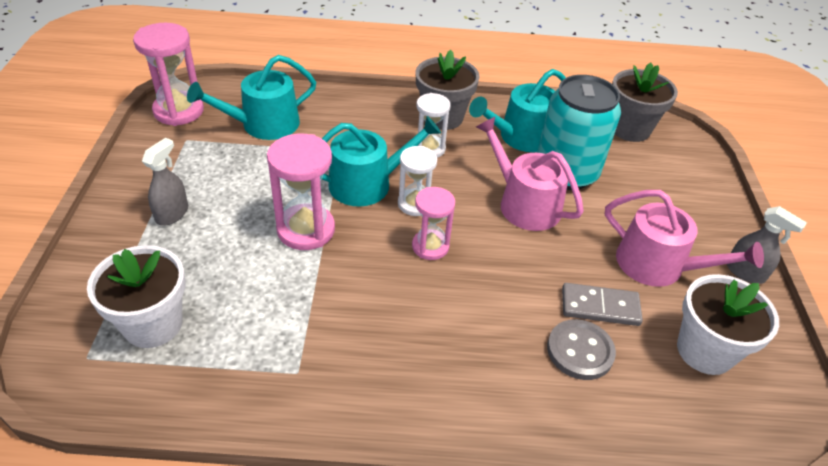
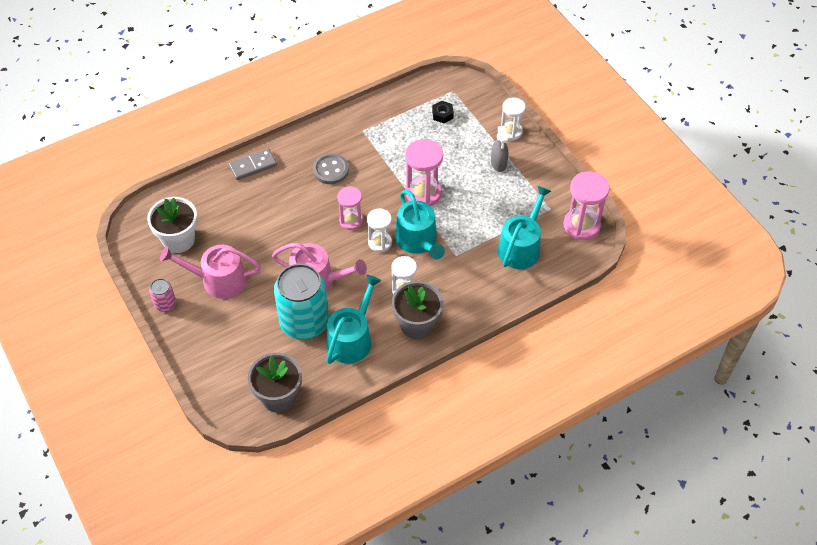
camera: 150 degrees right, 10 degrees up
white flower pot [87,245,186,348] -> black nut [432,101,454,123]
turquoise watering can [322,116,441,206] -> turquoise watering can turned 60 degrees counterclockwise [395,190,445,259]
grey button [547,319,616,380] -> grey button moved to [313,153,349,184]
grey domino [562,283,643,326] -> grey domino moved to [229,148,277,180]
grey spray bottle [727,206,807,284] -> pink can [149,278,176,312]
none -> white hourglass [501,98,526,141]

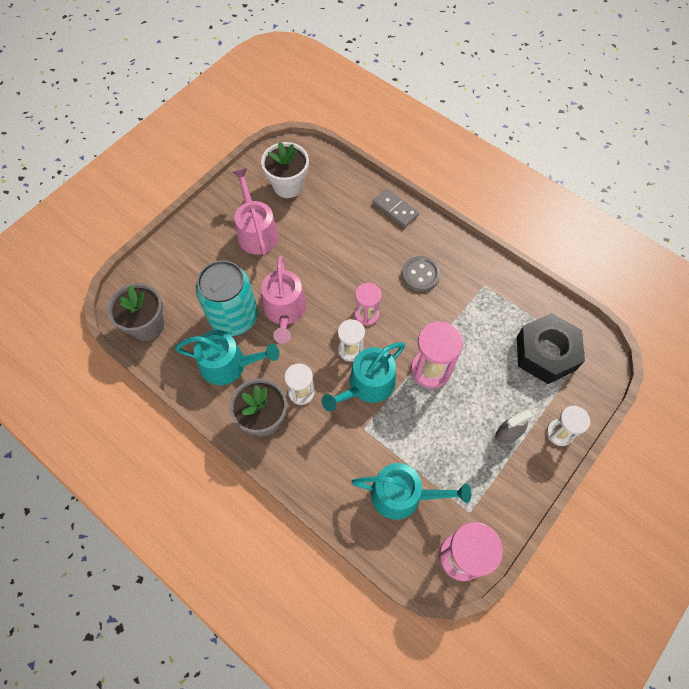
camera: 70 degrees right, 10 degrees up
pink can [149,278,176,312] -> none
black nut [432,101,454,123] -> black nut [517,313,585,384], size x2.47

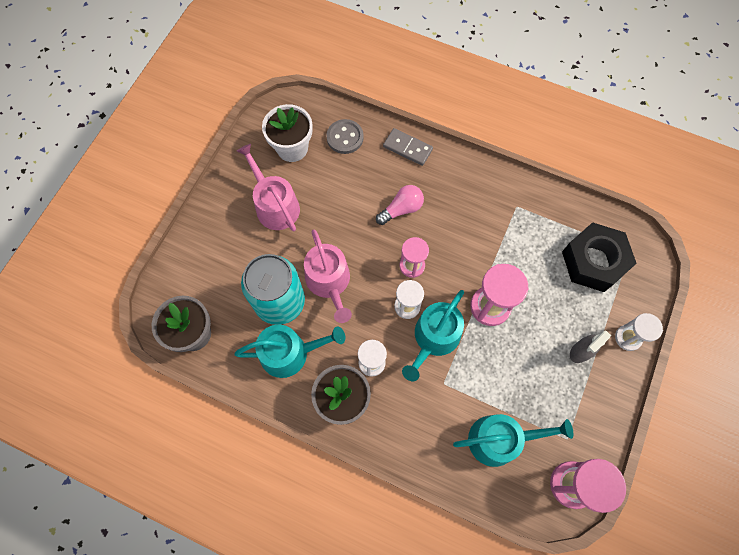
camera: 15 degrees left, 5 degrees up
grey button [402,256,441,292] -> grey button moved to [326,119,364,154]
none -> pink light bulb [376,185,424,225]

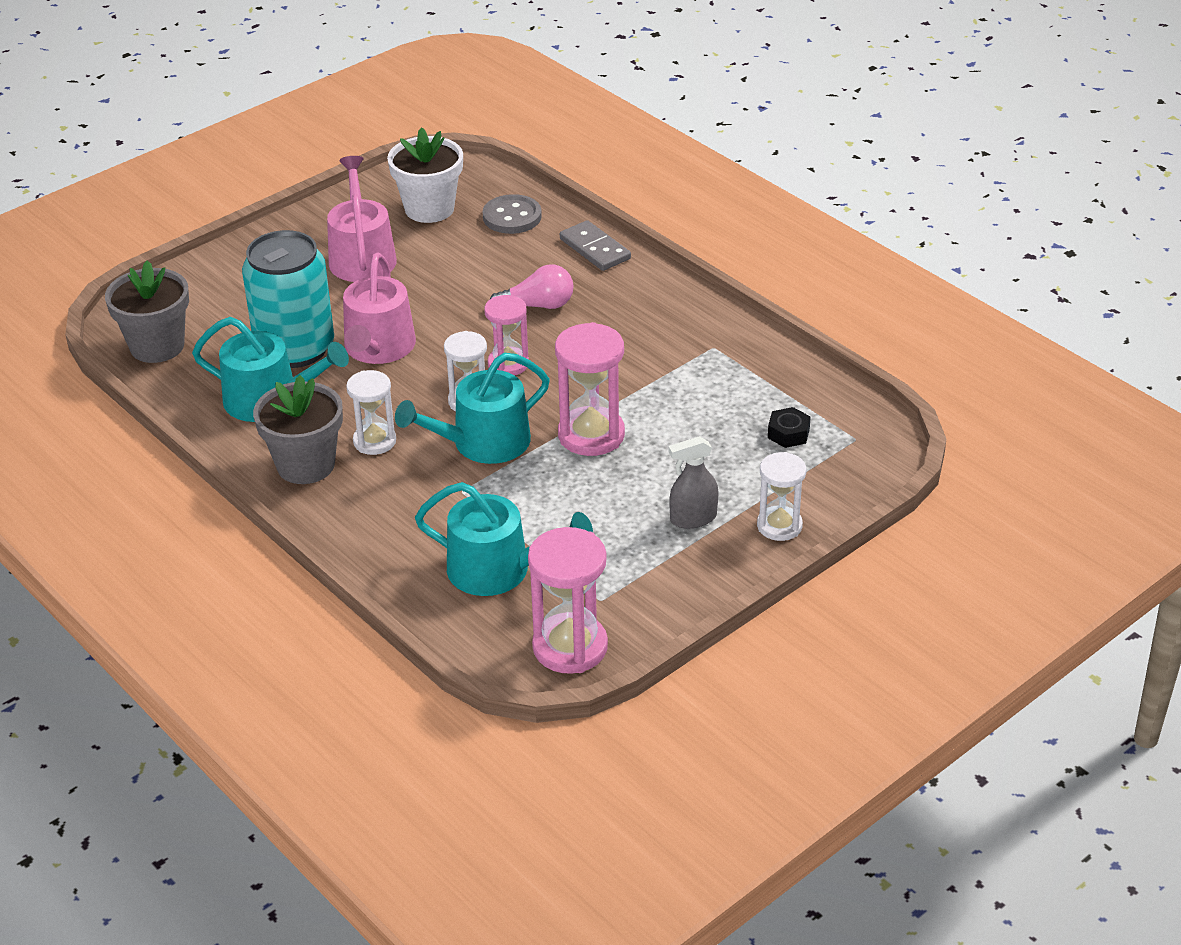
camera: 25 degrees right, 30 degrees down
black nut [562,222,637,292] -> black nut [768,407,810,448], size x0.41

